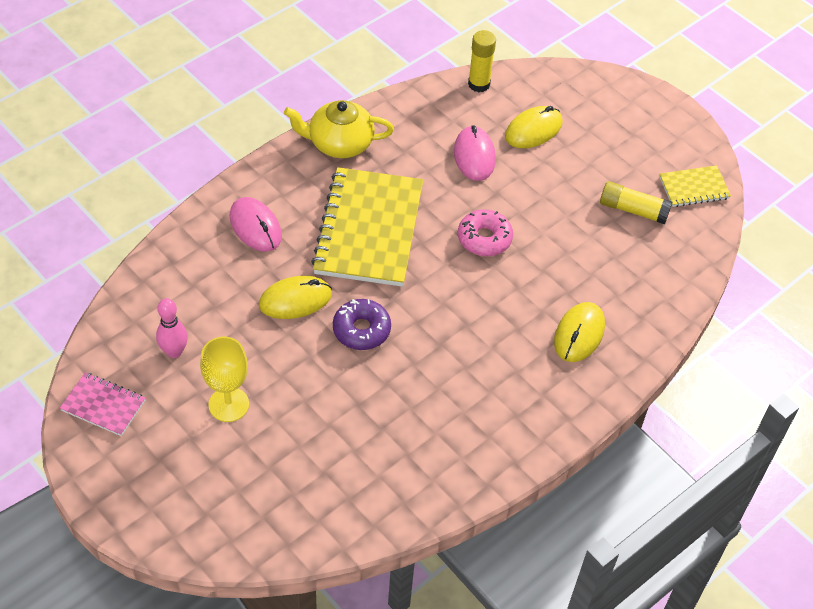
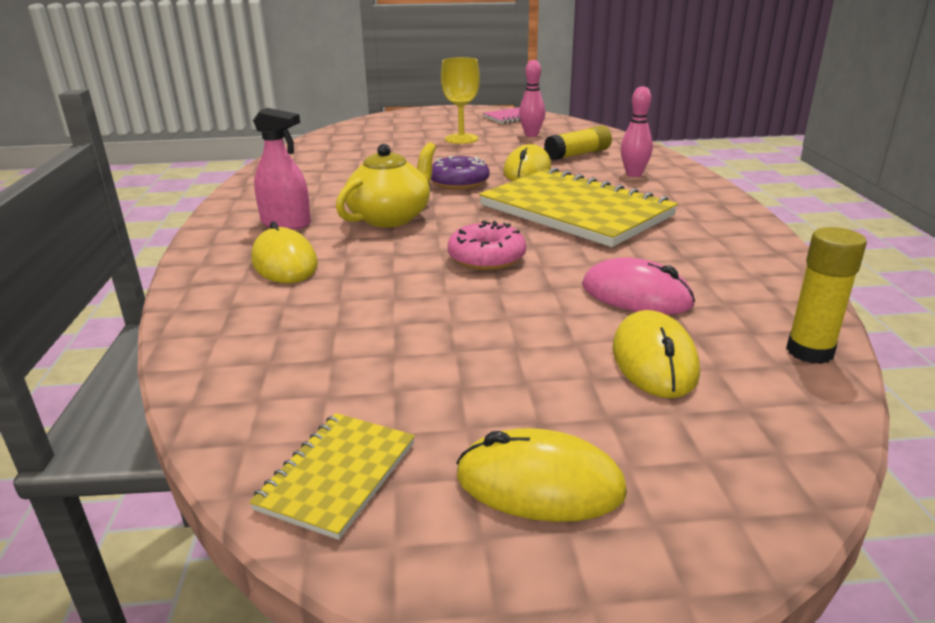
camera: 130 degrees right, 25 degrees down
pink mouse [230,197,282,252] -> pink bowling pin [621,86,653,177]
yellow teapot [284,100,394,158] -> yellow teapot moved to [336,142,436,227]
yellow glue stick [600,181,672,224] -> yellow glue stick moved to [544,125,612,161]
none -> pink spray bottle [253,108,311,230]
none -> yellow mouse [456,428,627,522]

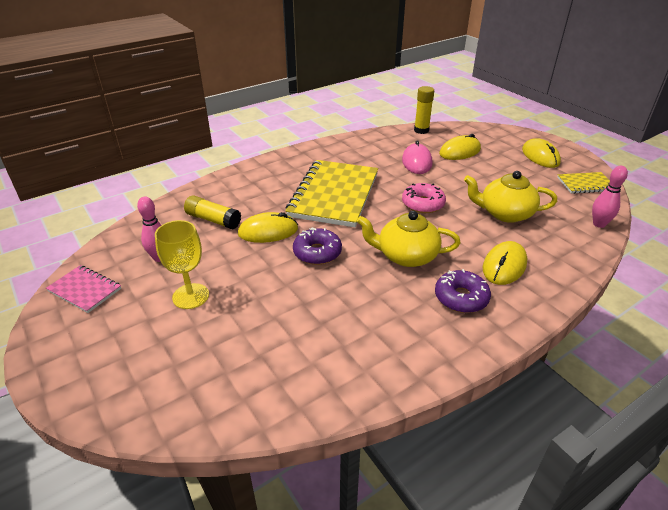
camera: 120 degrees left, 10 degrees up
pink spray bottle [253,108,311,230] -> purple donut [435,269,491,313]
pink bowling pin [621,86,653,177] -> pink bowling pin moved to [592,166,628,228]
none -> yellow teapot [464,171,557,223]

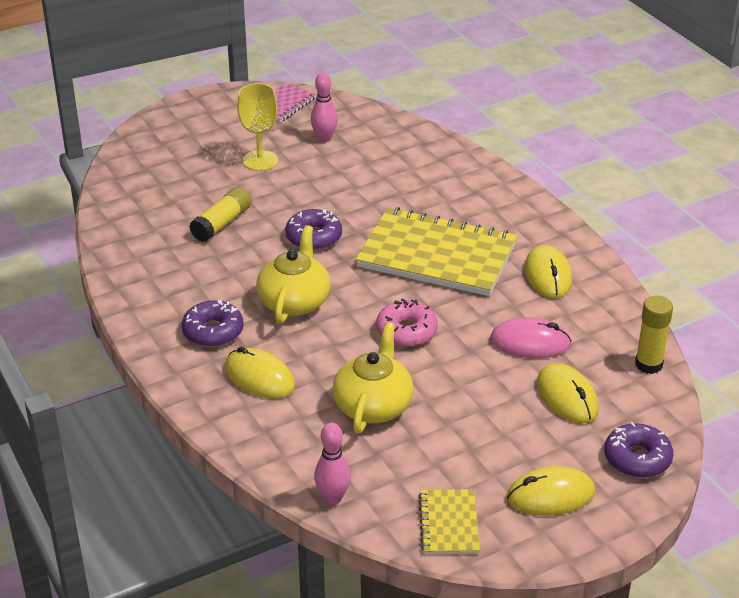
camera: 95 degrees right, 0 degrees up
yellow glue stick [184,195,241,229] -> yellow glue stick moved to [189,187,251,242]
yellow mouse [238,212,298,243] -> yellow mouse moved to [524,245,572,298]
none -> purple donut [604,422,673,478]

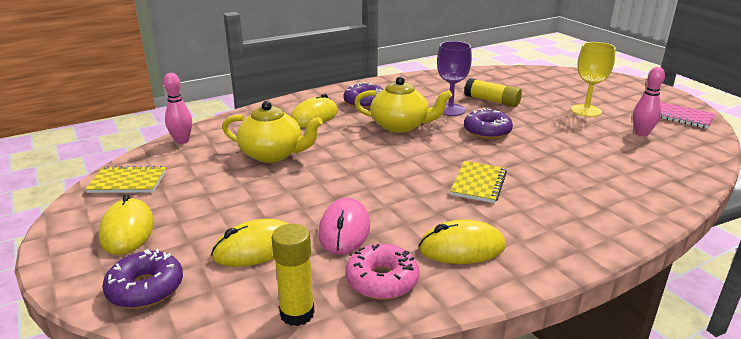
camera: 90 degrees right, 10 degrees down
yellow notebook [356,207,517,296] -> yellow notebook [450,161,507,203], size x0.48
pink donut [376,298,438,347] -> pink donut moved to [345,244,419,300]
none -> purple goblet [437,41,472,116]

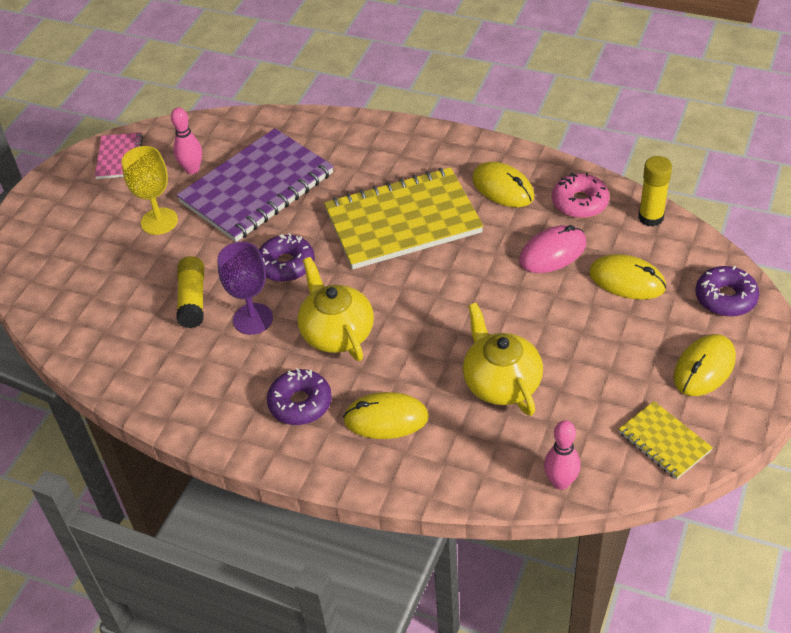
camera: 125 degrees left, 20 degrees up
yellow notebook [450,161,507,203] -> yellow notebook [324,167,484,269], size x2.09
none -> purple notebook [177,128,334,242]

